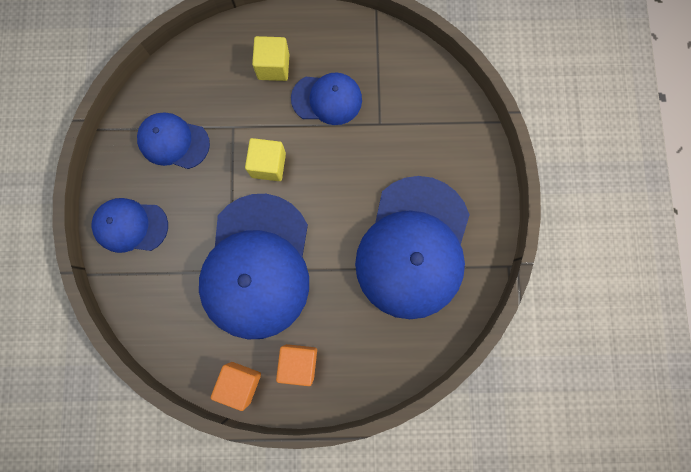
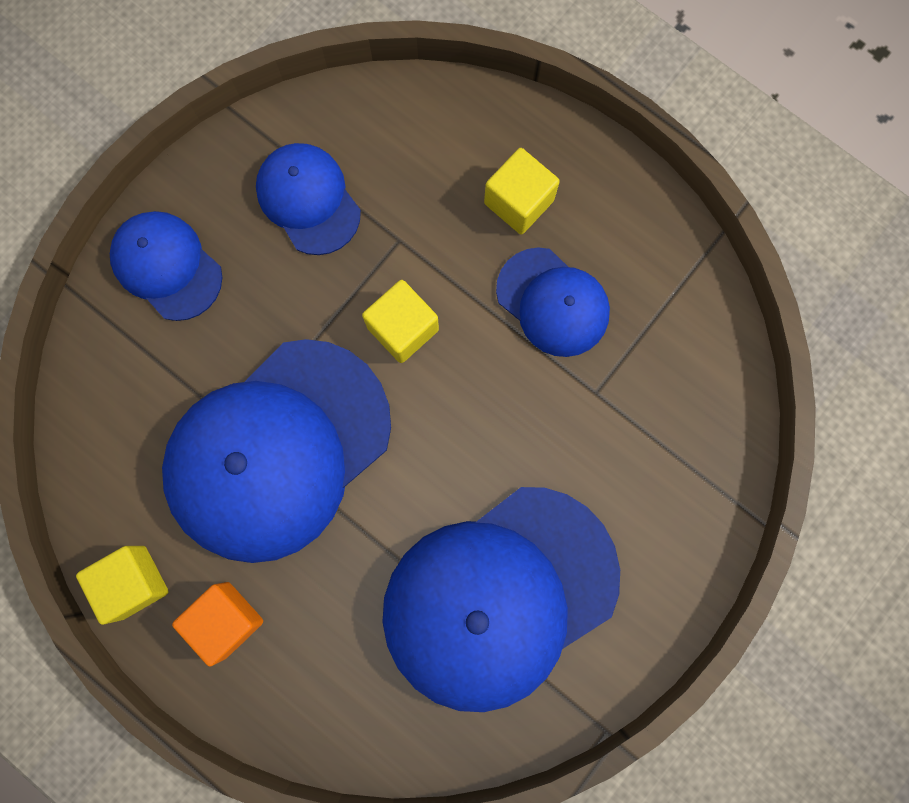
camera: 40 degrees right, 0 degrees up
orange cube [211,362,261,411] -> yellow cube [76,546,169,625]

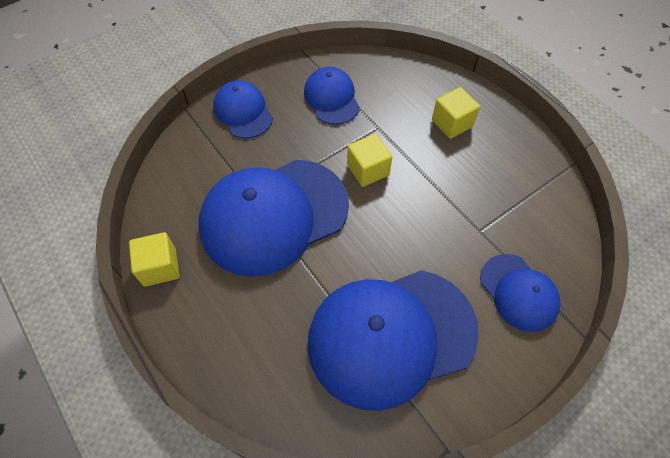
camera: 15 degrees right, 20 degrees down
orange cube [172,582,263,667] -> none
blue cap [496,247,610,357] -> blue cap moved to [480,254,561,332]

